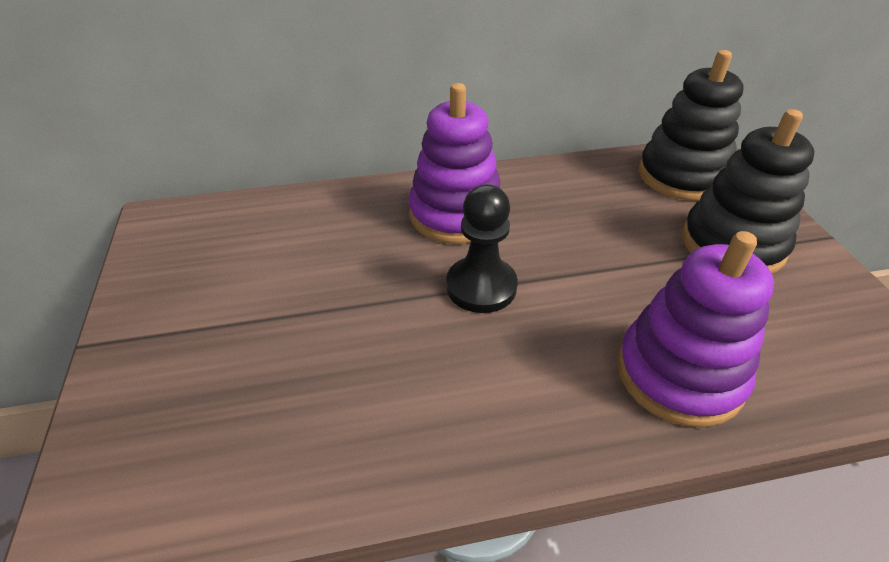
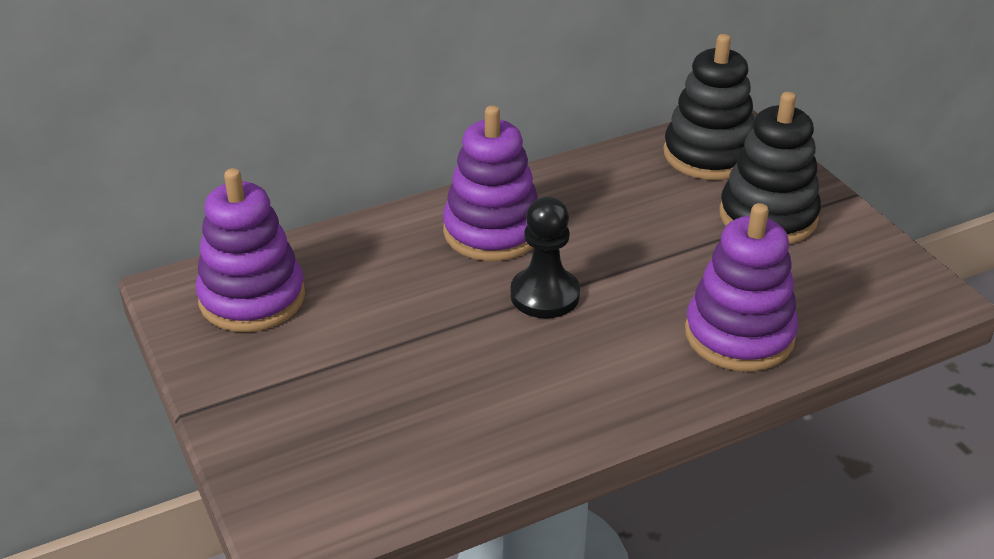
camera: 15 degrees left, 5 degrees down
none -> purple stacking toy [196,168,305,332]

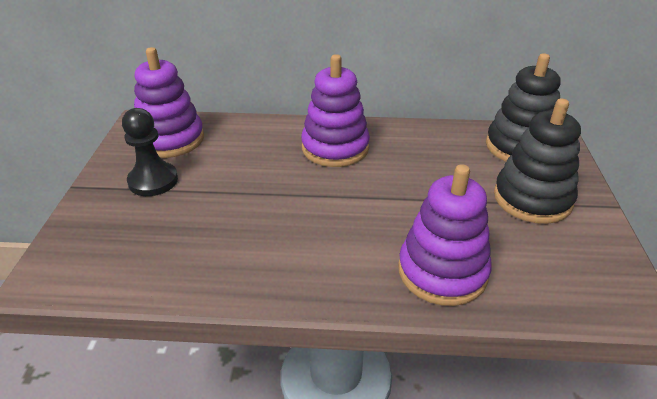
camera: 30 degrees right, 0 degrees up
black pawn [510,196,580,318] -> black pawn moved to [122,108,178,196]

